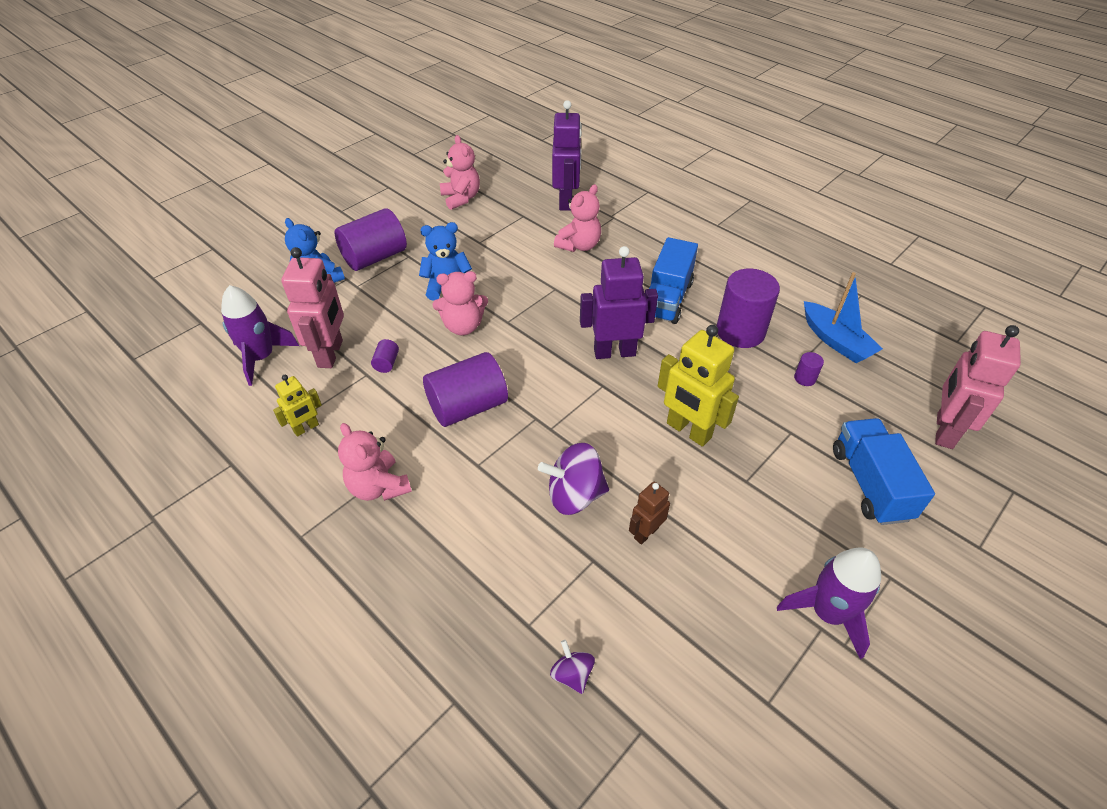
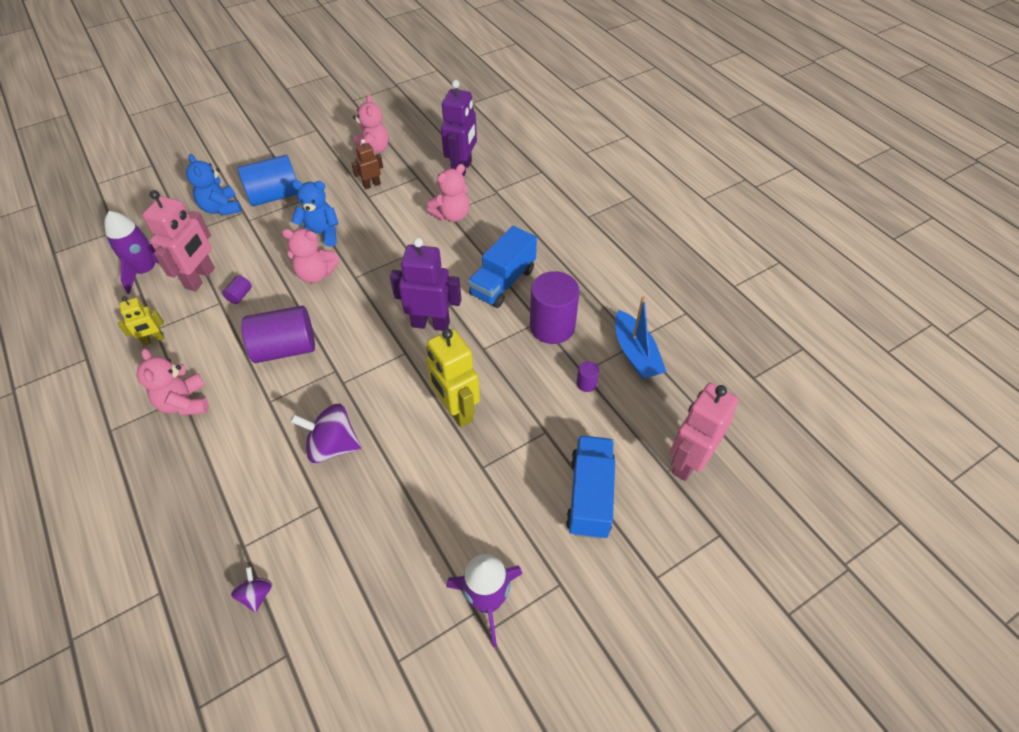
camera: 15 degrees right, 5 degrees up
purple cylinder [334,208,407,271] -> blue cylinder [238,155,298,206]
brown robot [629,481,670,545] -> brown robot moved to [351,139,383,189]

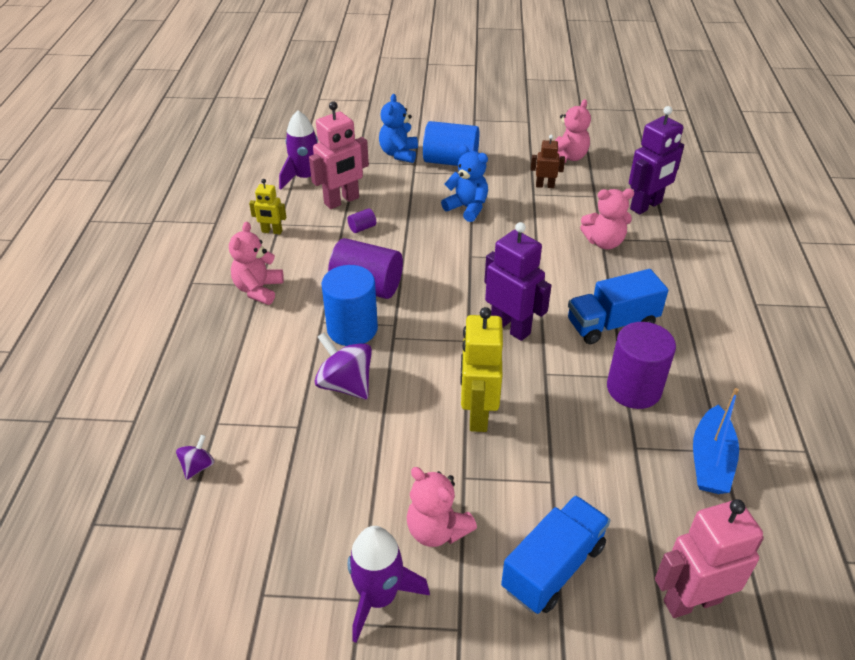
camera: 35 degrees right, 10 degrees down
pink teddy bear [282,229,340,283] -> pink teddy bear moved to [407,467,477,547]
purple cylinder [577,361,599,392] -> none
none -> blue cylinder [321,265,378,346]

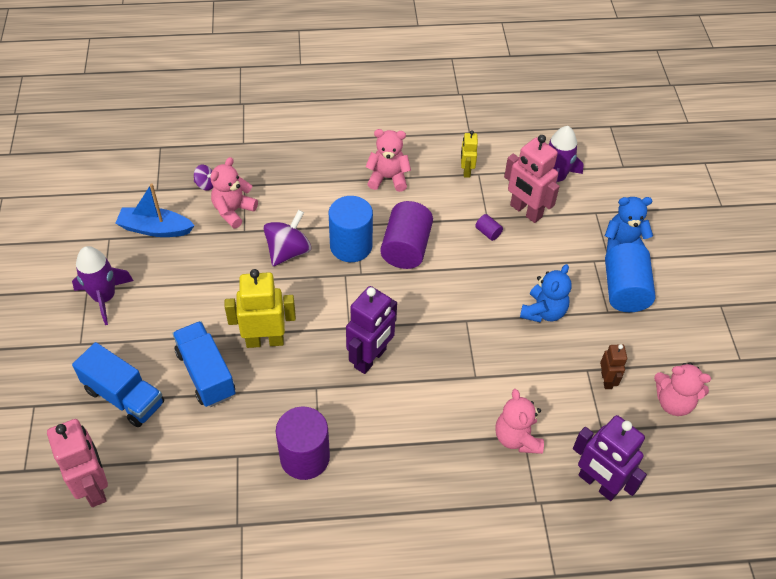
camera: 80 degrees right, 10 degrees up
pink teddy bear [407,467,477,547] -> pink teddy bear moved to [210,157,258,229]
blue truck [568,269,668,344] -> blue truck moved to [172,321,235,407]
blue boat [693,388,739,494] -> blue boat moved to [115,184,195,237]

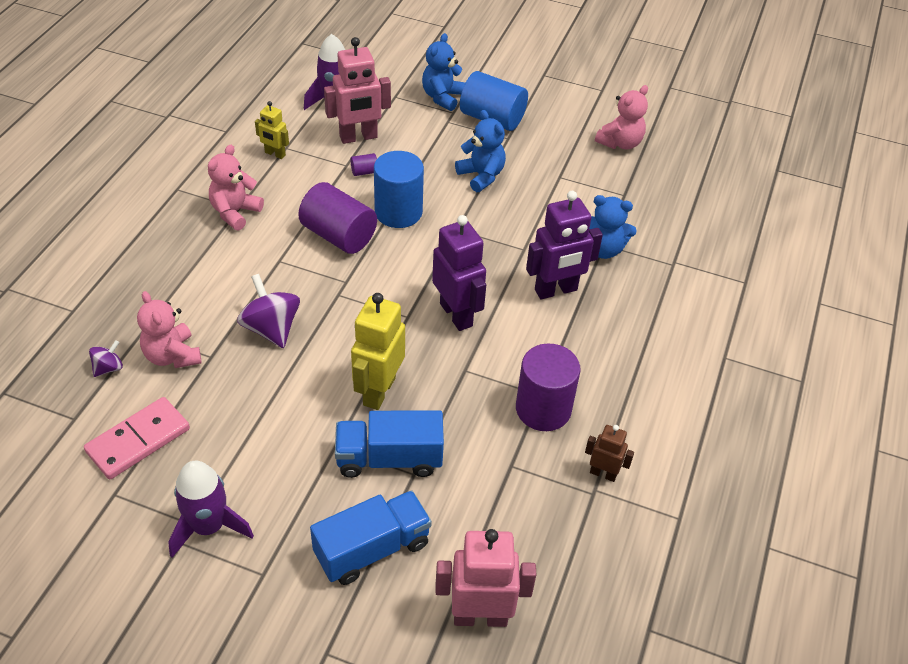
camera: 65 degrees left, 5 degrees down
blue boat [115,184,195,237] -> pink domino [84,397,190,479]
blue cylinder [329,196,373,262] -> blue cylinder moved to [374,151,424,228]
pink teddy bear [495,389,544,454] -> blue teddy bear [589,195,637,259]
purple robot [573,415,647,501] -> purple robot moved to [526,191,603,299]
brown robot [600,344,627,389] -> brown robot moved to [585,425,634,482]

